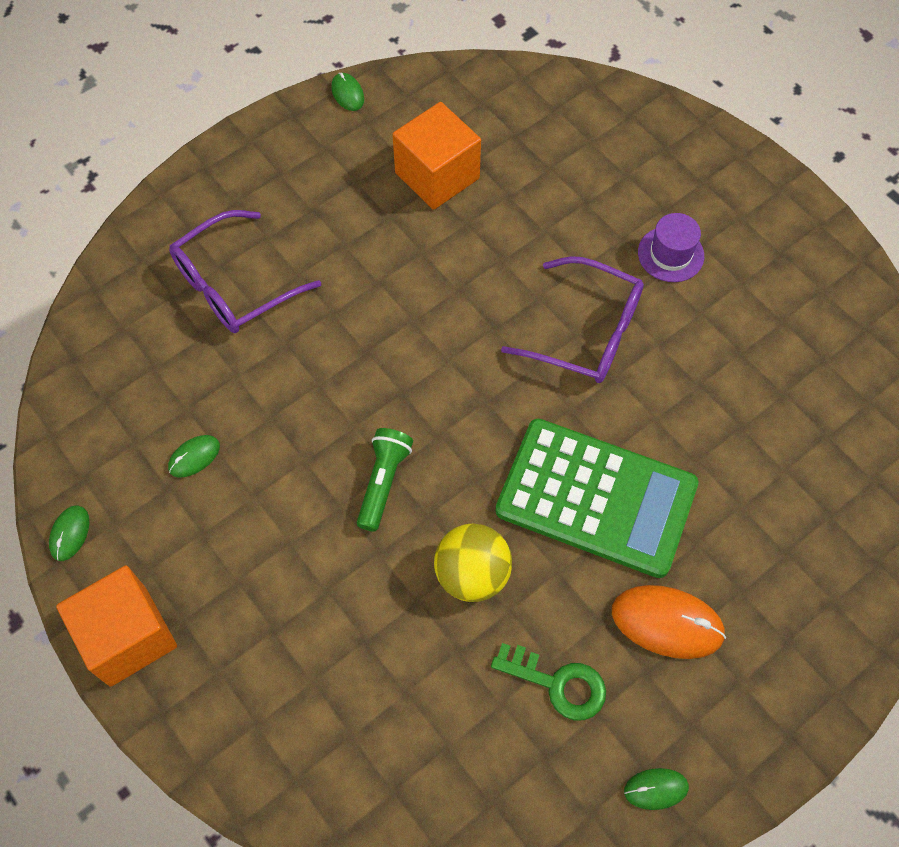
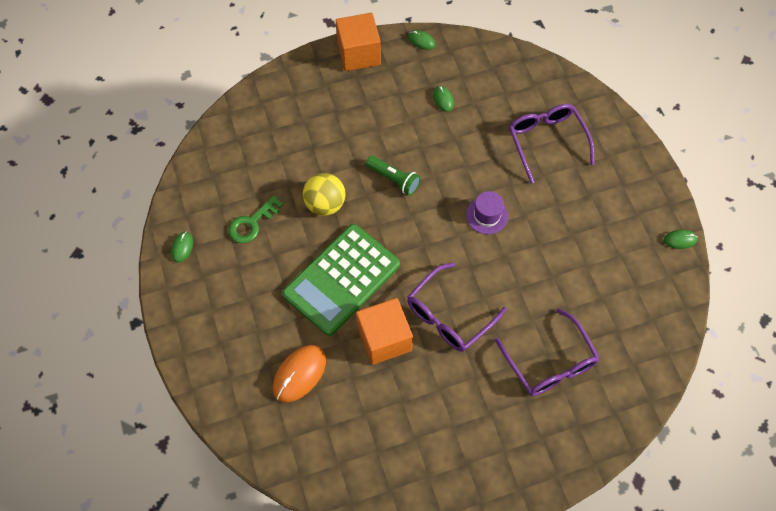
camera: 110 degrees right, 0 degrees up
orange cube [392,102,481,210] -> orange cube moved to [356,298,413,365]
orange mouse [612,585,726,659] -> orange mouse moved to [273,345,326,403]
purple hat [638,213,704,282] -> purple hat moved to [466,191,508,234]
none -> purple glasses [495,308,600,396]

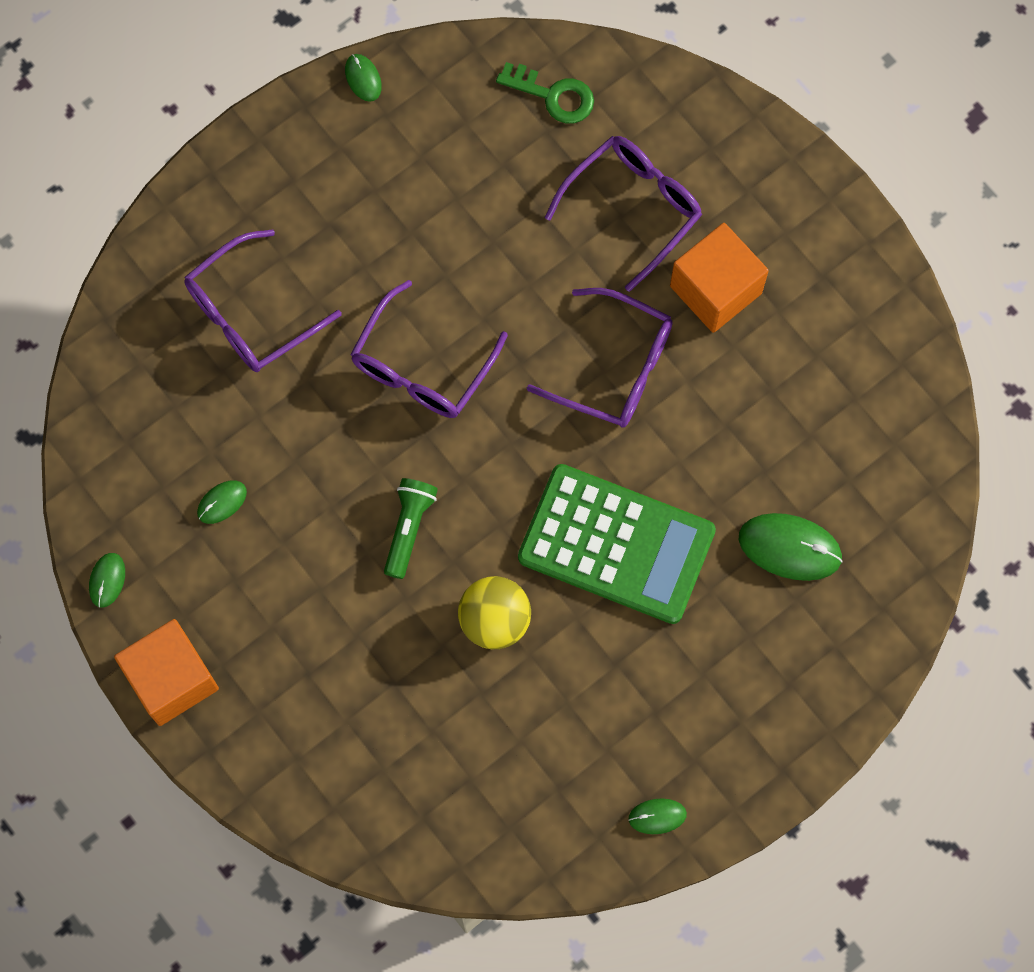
camera: 110 degrees left, 10 degrees up
green key [228,195,283,243] -> green key moved to [496,62,594,123]
orange mouse [273,345,326,403] -> green mouse [739,513,843,581]
orange cube [356,298,413,365] -> orange cube moved to [670,223,769,333]
purple hat [466,191,508,234] -> purple glasses [350,280,508,418]

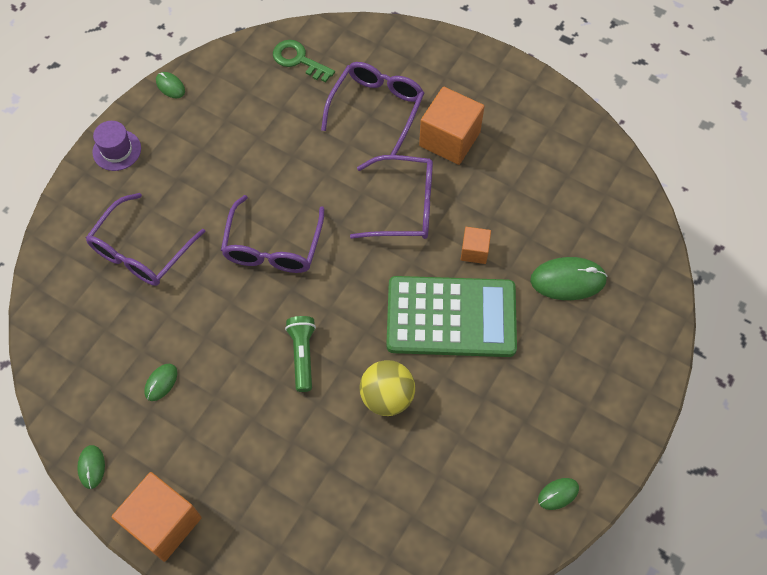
camera: 20 degrees left, 10 degrees down
green key [496,62,594,123] -> green key turned 150 degrees counterclockwise [273,40,335,82]
none -> purple hat [92,121,141,171]
none -> orange cube [461,227,491,264]

